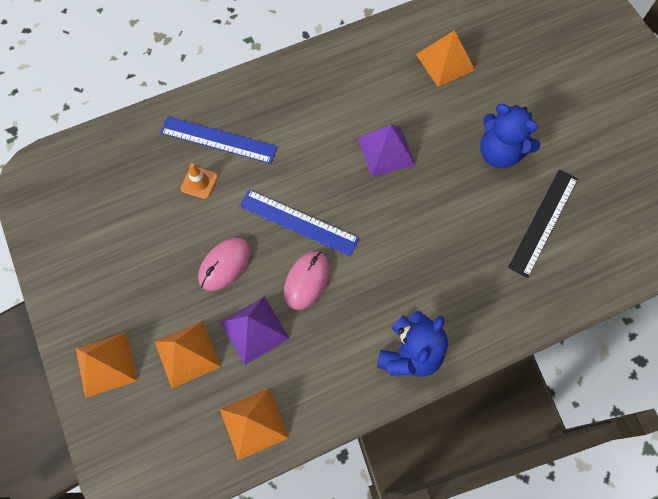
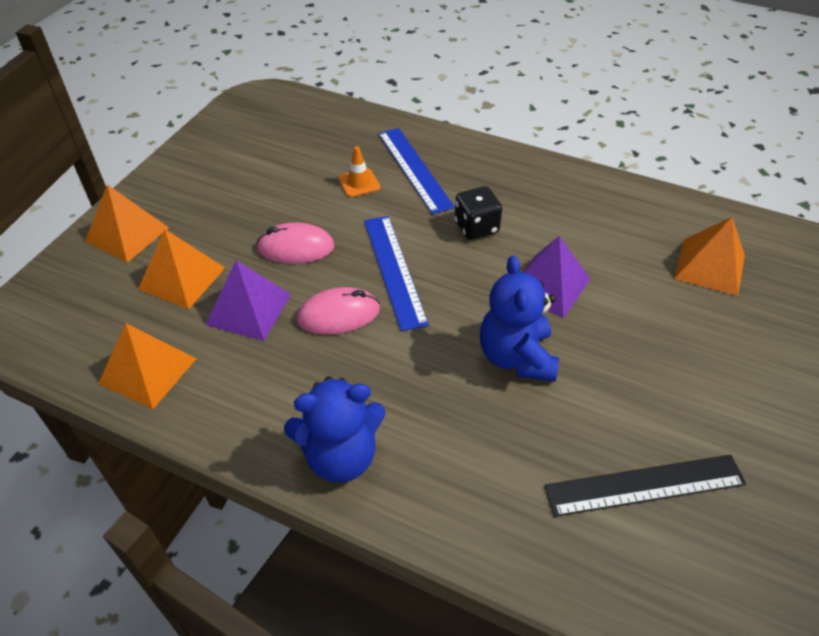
camera: 50 degrees right, 20 degrees down
blue teddy bear [480,104,540,168] -> blue teddy bear moved to [480,256,559,382]
none -> black dice [455,186,502,240]

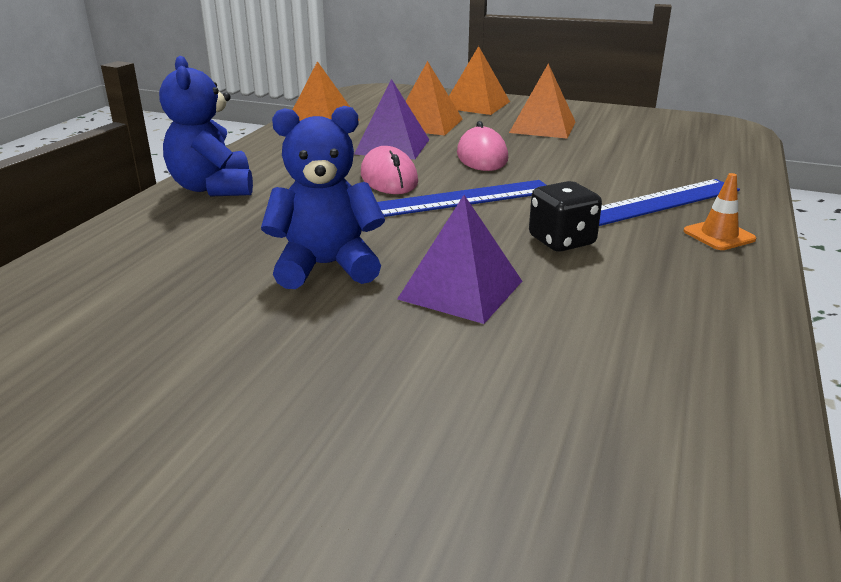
camera: 85 degrees right, 20 degrees down
orange traffic cone [338,146,380,197] -> orange traffic cone moved to [684,173,756,250]
black ruler [544,455,746,517] -> none
orange pyramid [674,217,745,296] -> orange pyramid moved to [509,64,575,139]

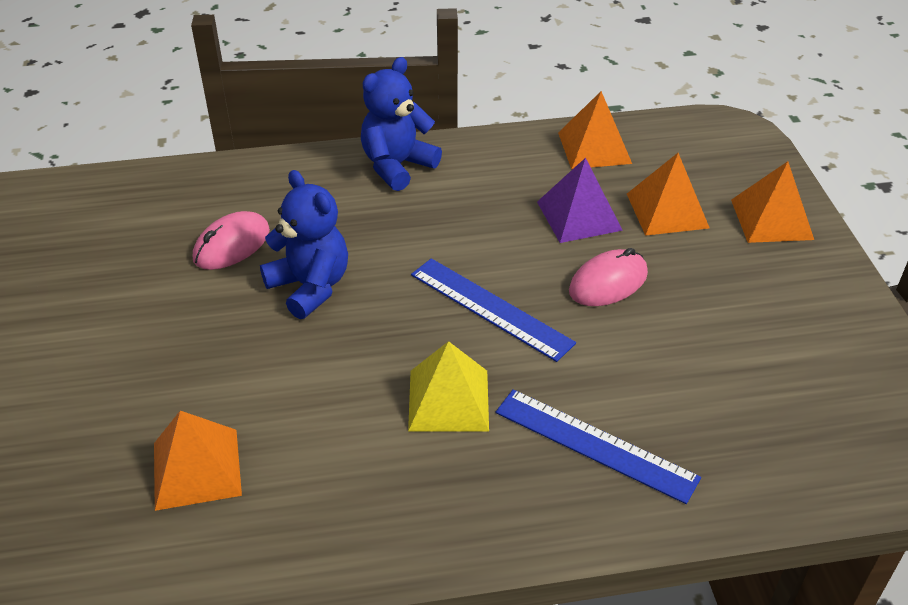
camera: 60 degrees right, 15 degrees up
pink mouse [361,146,418,194] -> pink mouse moved to [193,211,270,270]
purple pyramid [397,195,522,324] -> none
orange pyramid [509,64,575,139] -> orange pyramid moved to [154,411,242,511]
black dice [529,181,602,252] -> yellow pyramid [408,341,489,431]
orange traffic cone [684,173,756,250] -> none

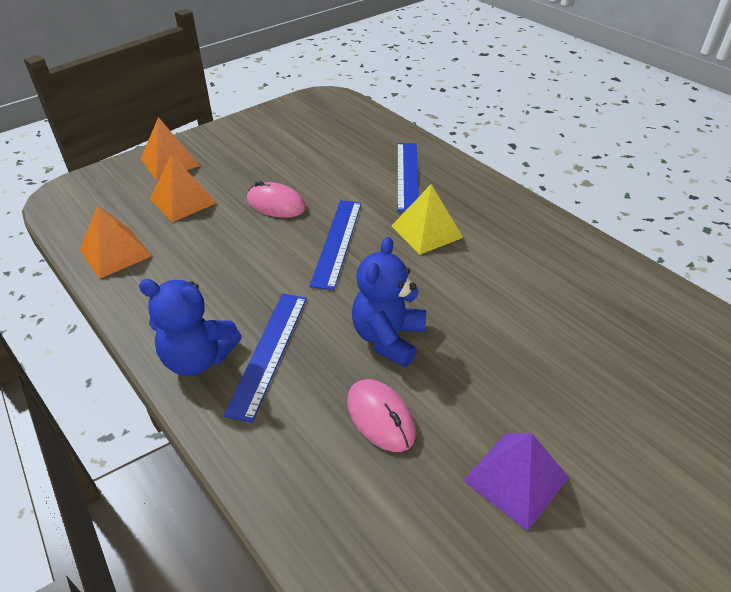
camera: 120 degrees left, 0 degrees up
orange pyramid [154,411,242,511] -> none
pink mouse [193,211,270,270] -> pink mouse turned 45 degrees clockwise [347,379,416,452]
purple pyramid [537,158,623,243] -> purple pyramid moved to [463,433,569,531]
none -> blue ruler [223,294,307,423]

